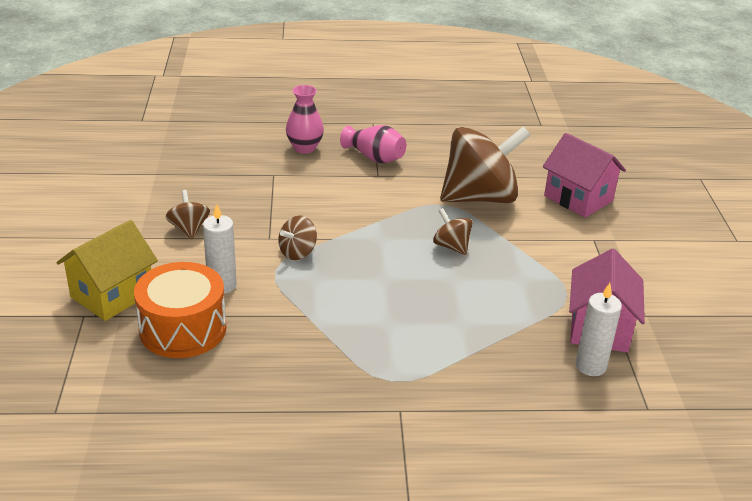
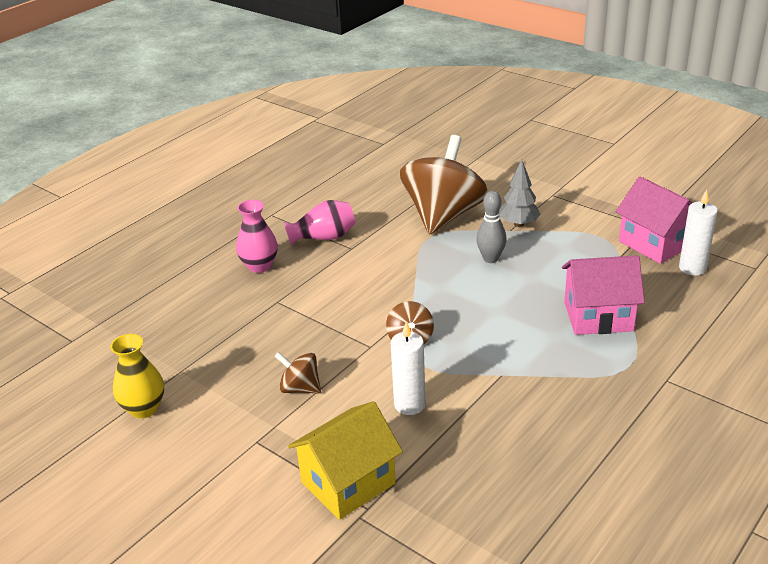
camera: 45 degrees left, 0 degrees up
yellow house [56,220,158,321] -> yellow house turned 60 degrees clockwise [288,401,403,520]
orange drum [134,262,227,358] -> none
brown spinning top [433,208,473,255] -> grey bowling pin [476,191,507,263]
pink house [543,133,626,218] -> pink house moved to [562,255,645,335]
none -> yellow vase [110,334,164,418]
none -> grey tree [499,160,541,227]

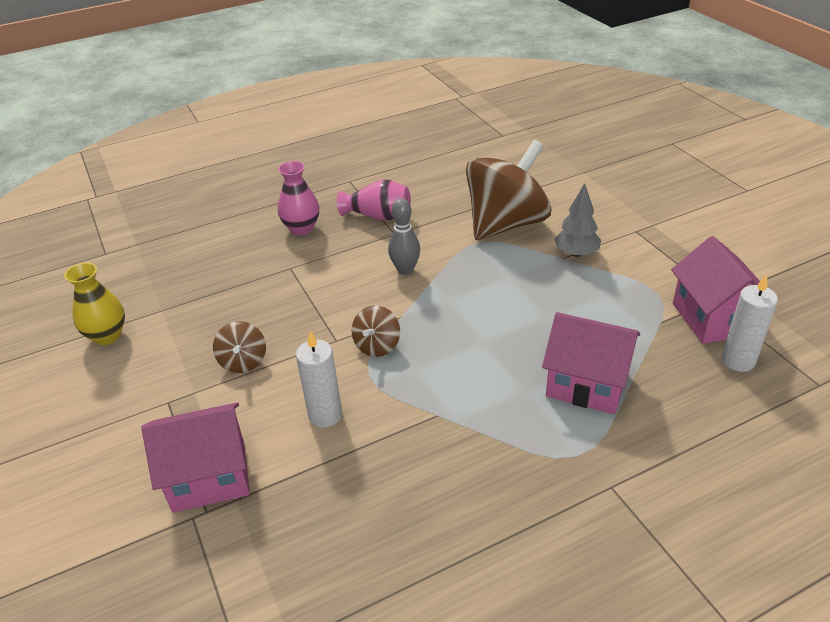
camera: 25 degrees right, 5 degrees up
brown spinning top [274,352,321,393] -> brown spinning top turned 150 degrees counterclockwise [213,321,266,373]
yellow house [288,401,403,520] -> pink house [142,402,250,513]
grey bowling pin [476,191,507,263] -> grey bowling pin moved to [388,199,420,275]

